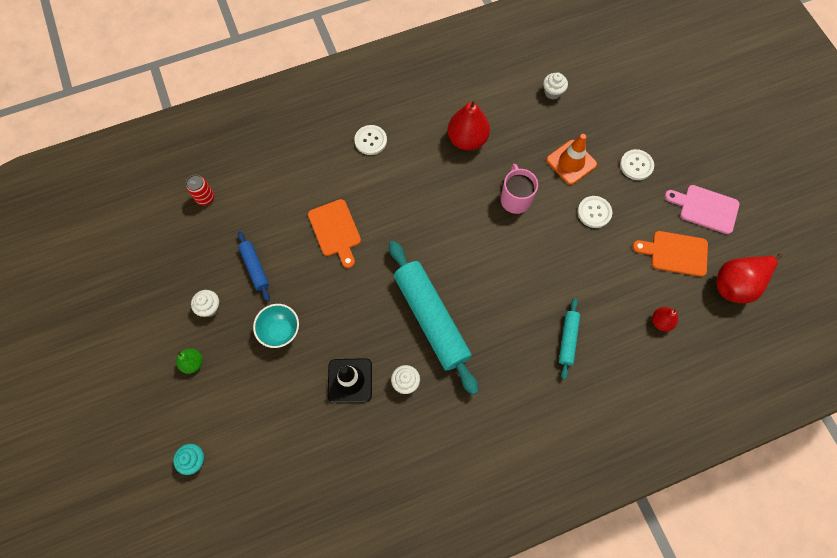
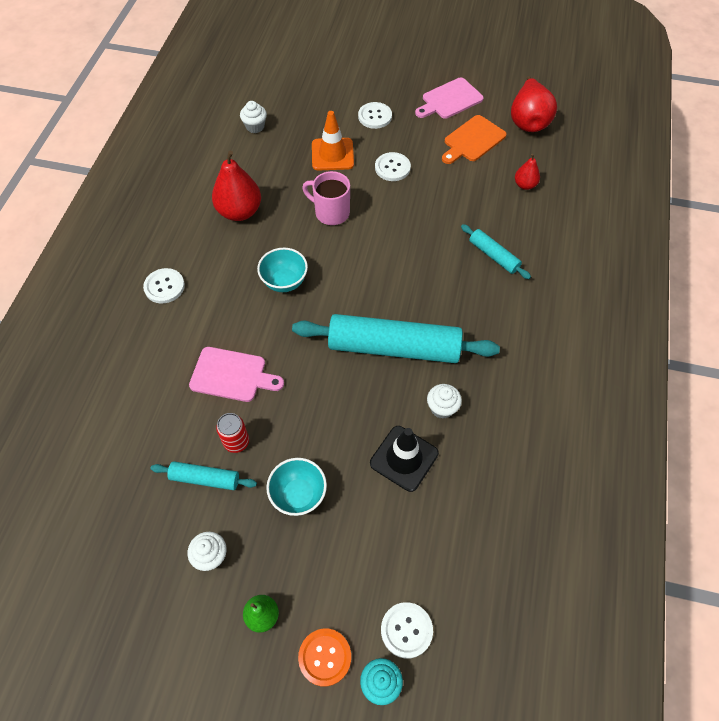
camera: 55 degrees left, 10 degrees down
red can [186,175,214,206] -> red can moved to [216,413,249,453]
blue rolling pin [238,231,270,301] -> turquoise rolling pin [150,461,257,490]
orange cutting board [308,199,361,268] -> pink cutting board [189,347,284,402]
none -> turquoise bowl [257,248,308,292]
none -> orange button [298,629,351,687]
none -> white button [381,602,433,659]

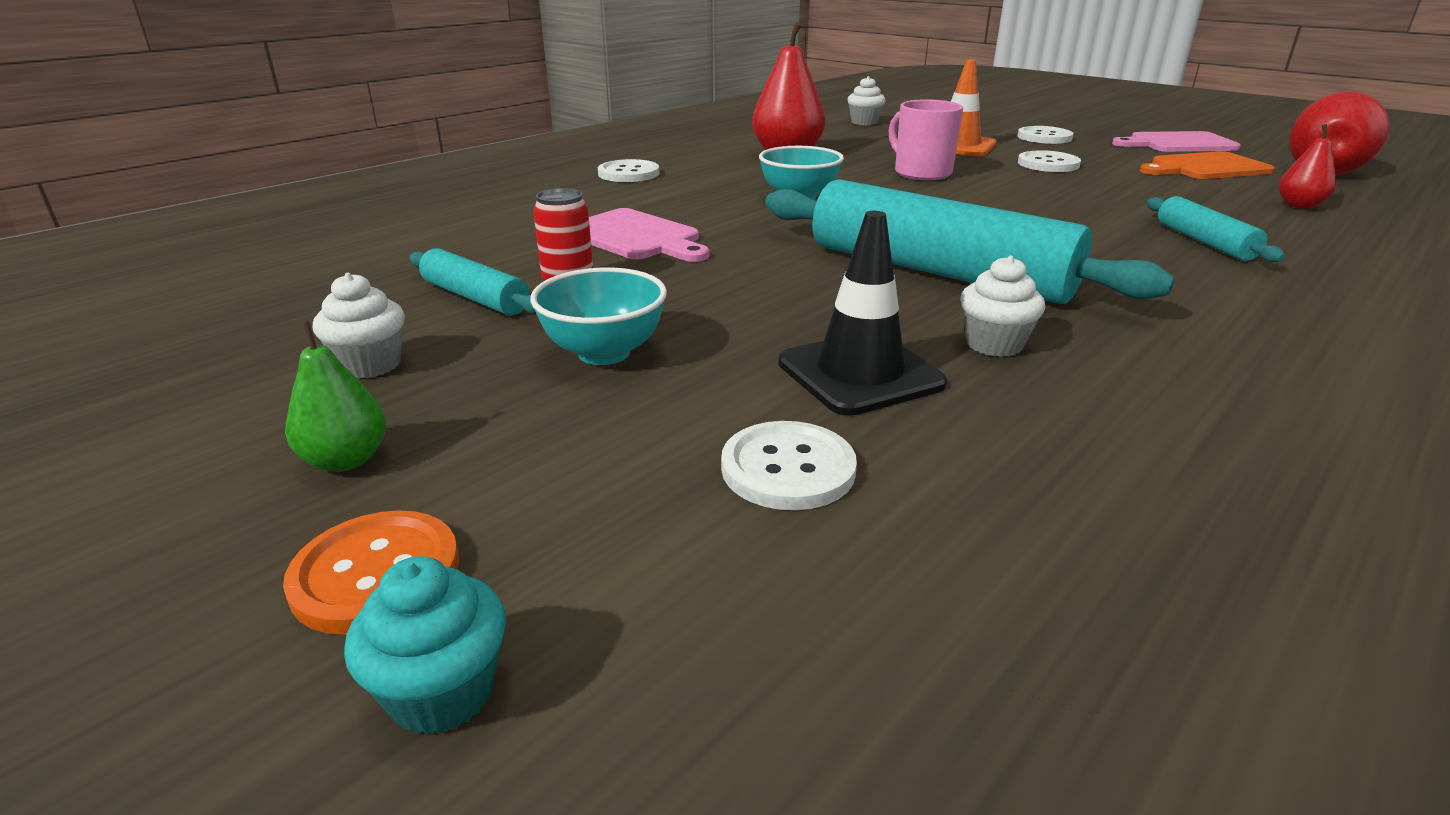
camera: 30 degrees right, 30 degrees down
white button [381,602,433,659] -> white button moved to [721,421,857,510]

